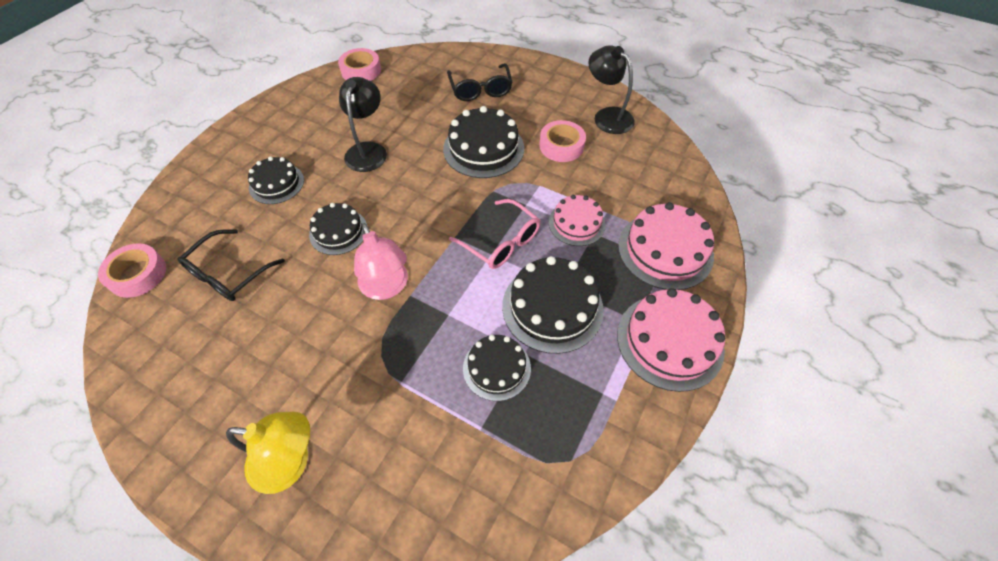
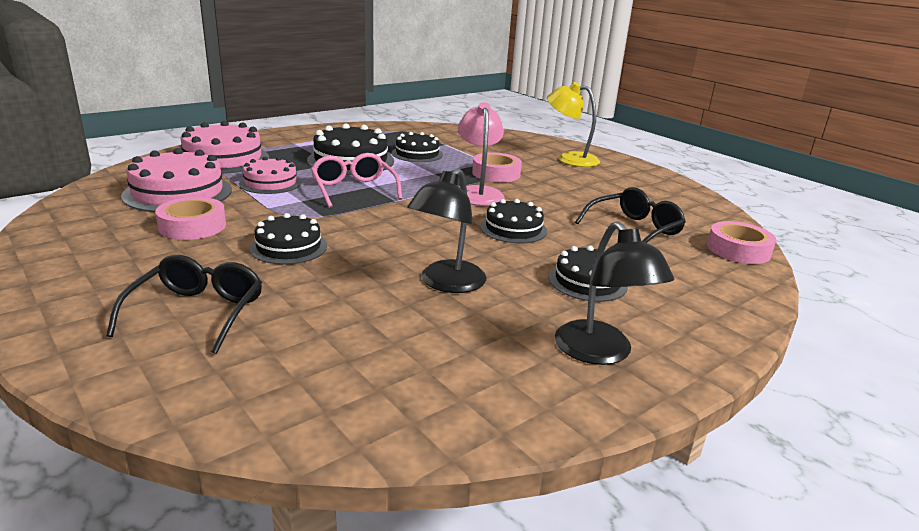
camera: 160 degrees left, 30 degrees down
pink tape [338,48,381,81] -> pink tape moved to [472,152,522,182]
black cake [443,106,524,178] -> black cake [250,213,327,265], size x0.63
black lamp [588,45,635,134] -> black lamp moved to [555,221,674,365]
pink cake [617,288,725,392] -> pink cake moved to [121,148,232,212]

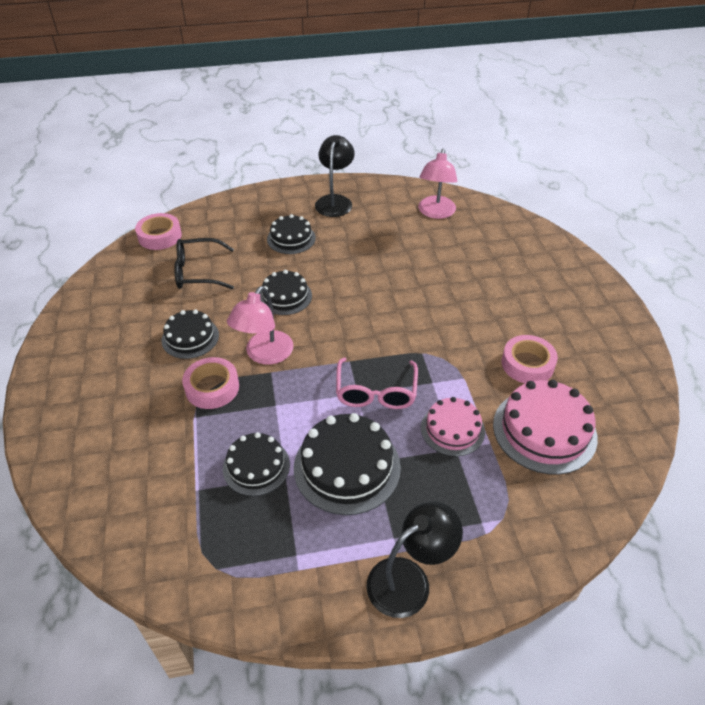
camera: 150 degrees left, 20 degrees up
black glasses [106,255,262,354] -> none
pink cake [181,121,269,174] -> none
black cake [250,213,327,265] -> black cake moved to [161,310,219,359]
black lamp [407,168,486,293] -> black lamp moved to [366,501,463,618]
yellow lamp [547,82,600,167] -> none
none -> pink lamp [418,149,457,219]

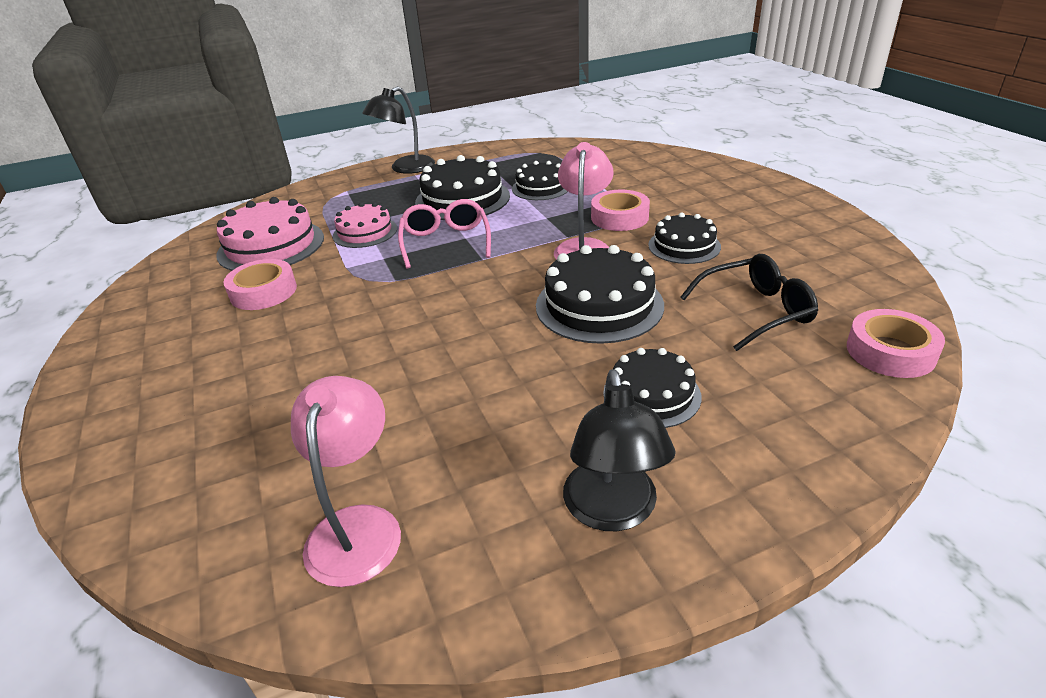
camera: 170 degrees right, 10 degrees down
black cake [260,270,312,315] -> black cake [536,245,664,344], size x1.59

